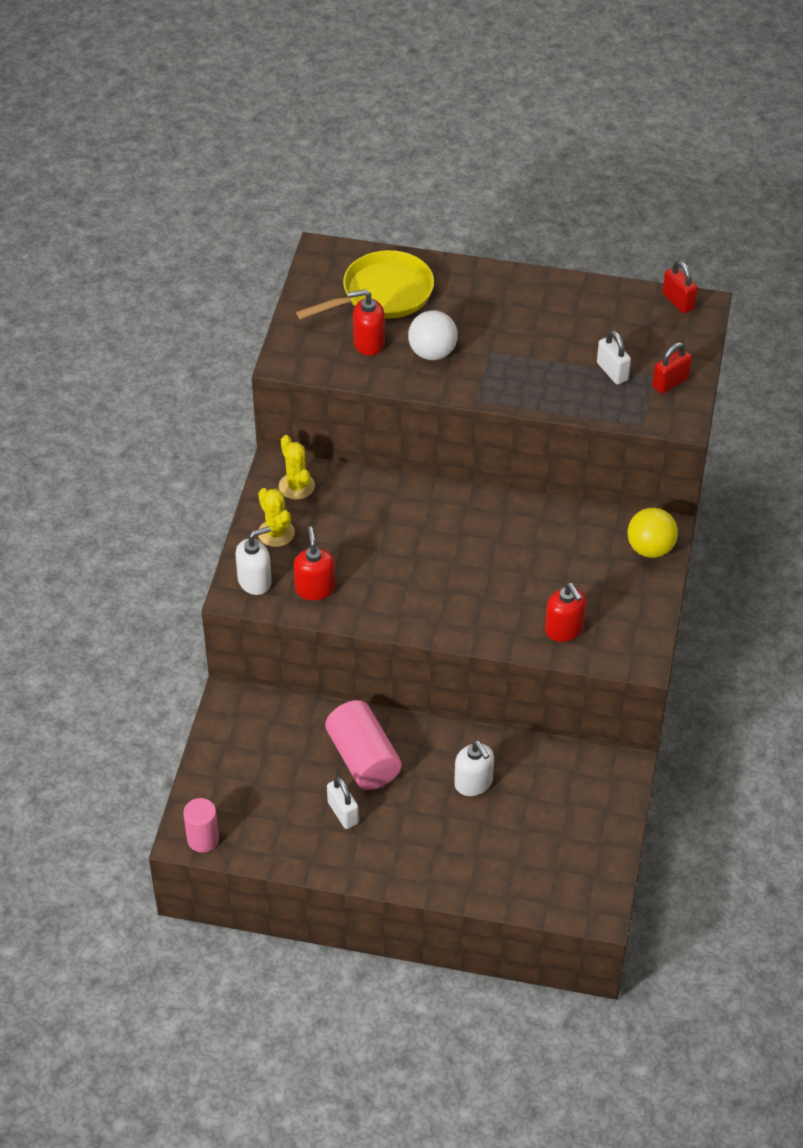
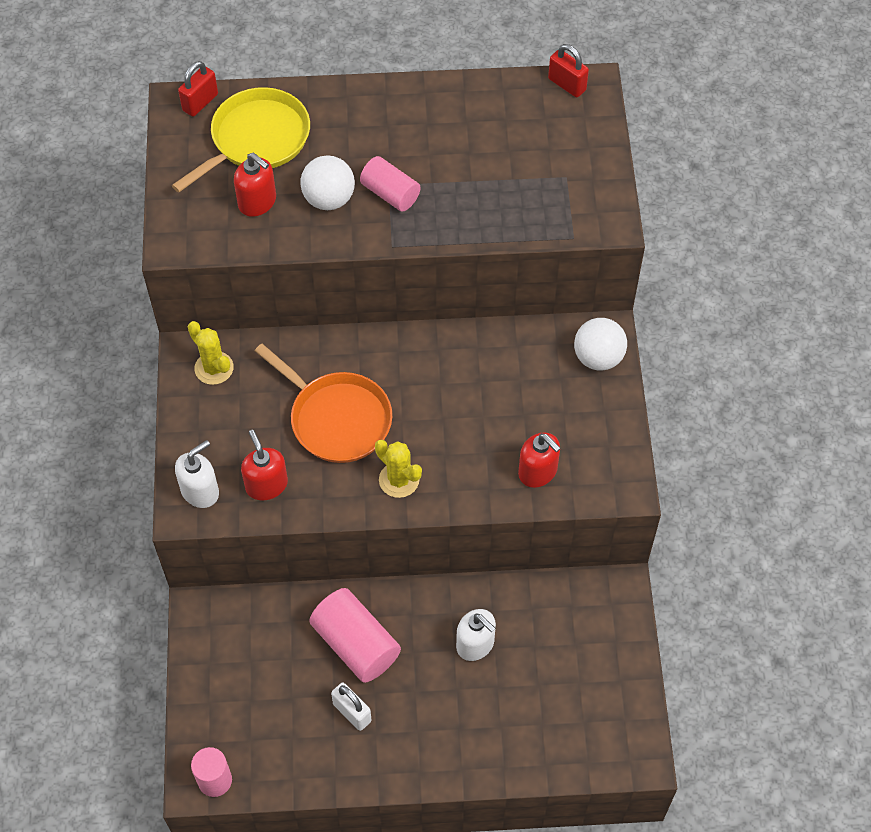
camera: 15 degrees left, 10 degrees up
yellow cactus [258,488,295,547] -> yellow cactus moved to [375,440,422,498]
red soap dispenser [348,289,385,356] -> red soap dispenser turned 120 degrees counterclockwise [234,153,276,217]
white padlock [597,330,631,385] -> none
yellow ball [627,508,678,558] -> white ball [574,318,627,371]
red padlock [652,342,692,394] -> red padlock moved to [178,61,218,117]
none -> orange pan [255,344,392,463]
none -> pink cylinder [360,156,421,212]

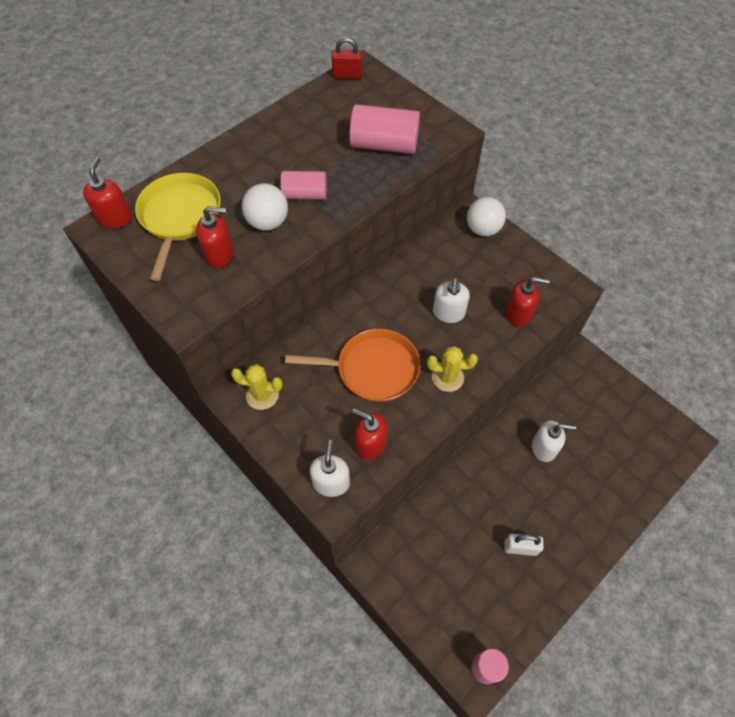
camera: 40 degrees left, 0 degrees up
red padlock [178,61,218,117] -> red soap dispenser [83,157,132,228]
pink cylinder [309,588,401,683] -> pink cylinder moved to [350,104,420,154]
none -> white soap dispenser [433,278,470,323]

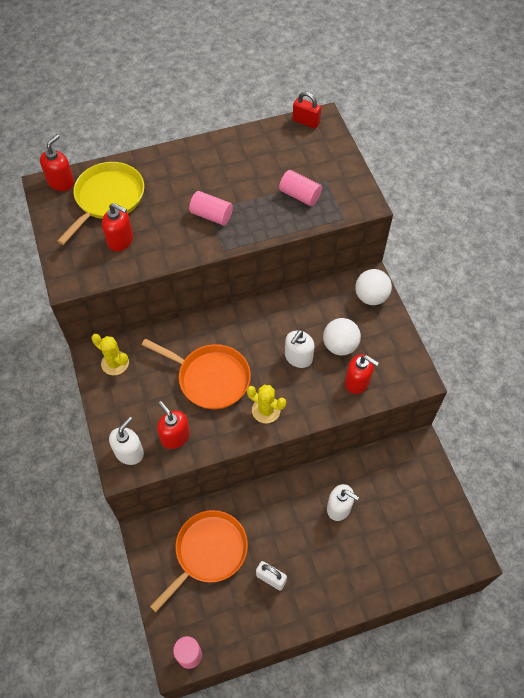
camera: 25 degrees right, 0 degrees up
white ball [242,183,288,231] -> white ball moved to [323,318,361,355]
pink cylinder [350,104,420,154] -> pink cylinder [279,170,322,206], size x0.64
none -> orange pan [150,510,248,612]

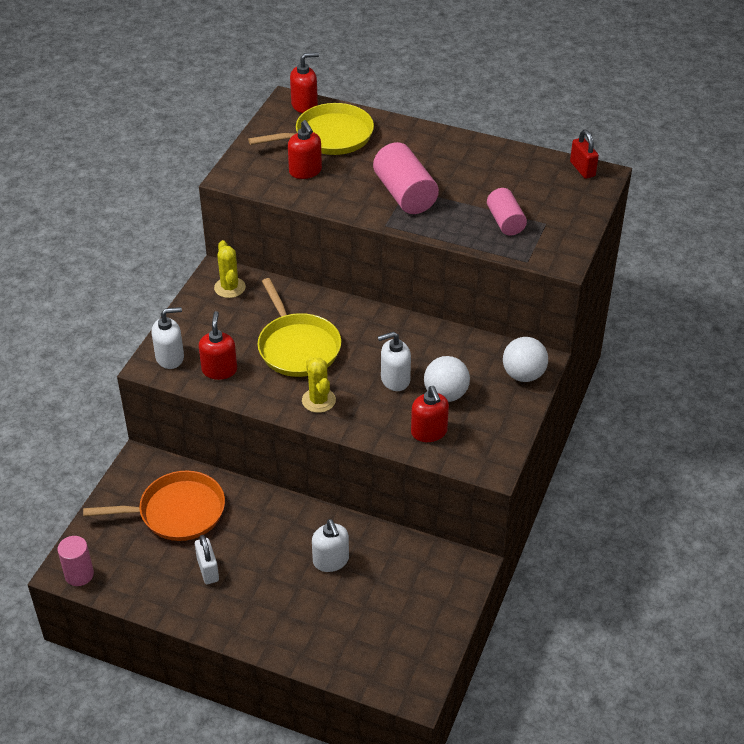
camera: 40 degrees right, 15 degrees down
orange pan [142,339,251,409] -> yellow pan [258,278,341,377]
pink cylinder [189,191,233,225] -> pink cylinder [373,142,439,214], size x1.57

